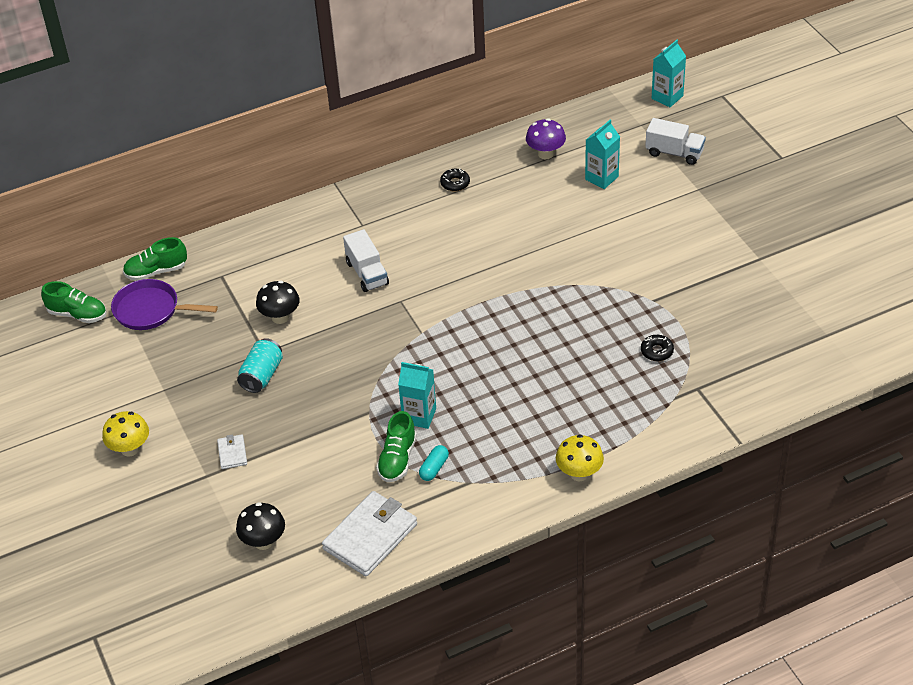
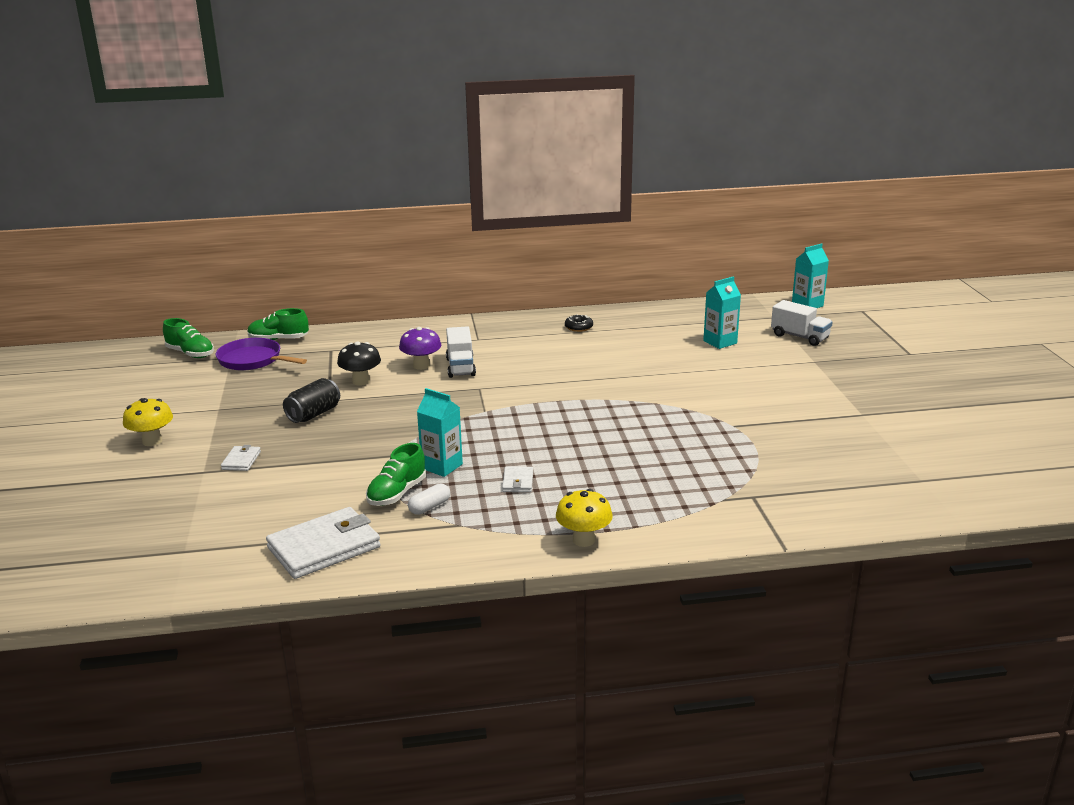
camera: 15 degrees right, 20 degrees down
black mushroom [236,502,285,550] -> none
turquoise can [237,338,283,393] -> black can [283,378,340,423]
turquoise capsule [419,445,449,481] -> white capsule [408,483,450,515]
purple mushroom [526,118,566,159] -> purple mushroom moved to [399,327,441,370]
black donut [641,335,674,361] -> none
none -> white wallet [502,467,533,492]

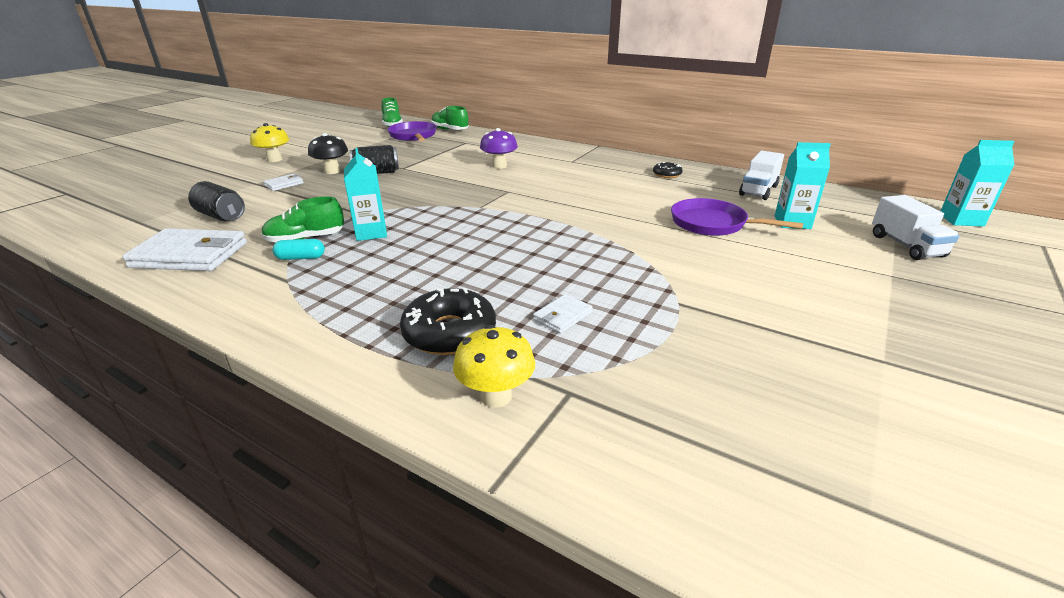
camera: 40 degrees right, 5 degrees up
black mushroom [337,341,381,386] -> black mushroom moved to [308,133,348,174]
white capsule [408,483,450,515] -> turquoise capsule [273,239,325,260]
white truck [446,326,476,378] -> white truck moved to [739,151,784,200]
white wallet [502,467,533,492] -> white wallet moved to [533,294,593,333]
yellow mushroom [556,489,613,547] -> yellow mushroom moved to [453,325,535,408]
none -> black can [188,181,245,221]
none -> black donut [400,288,496,355]
none -> purple pan [671,198,803,236]

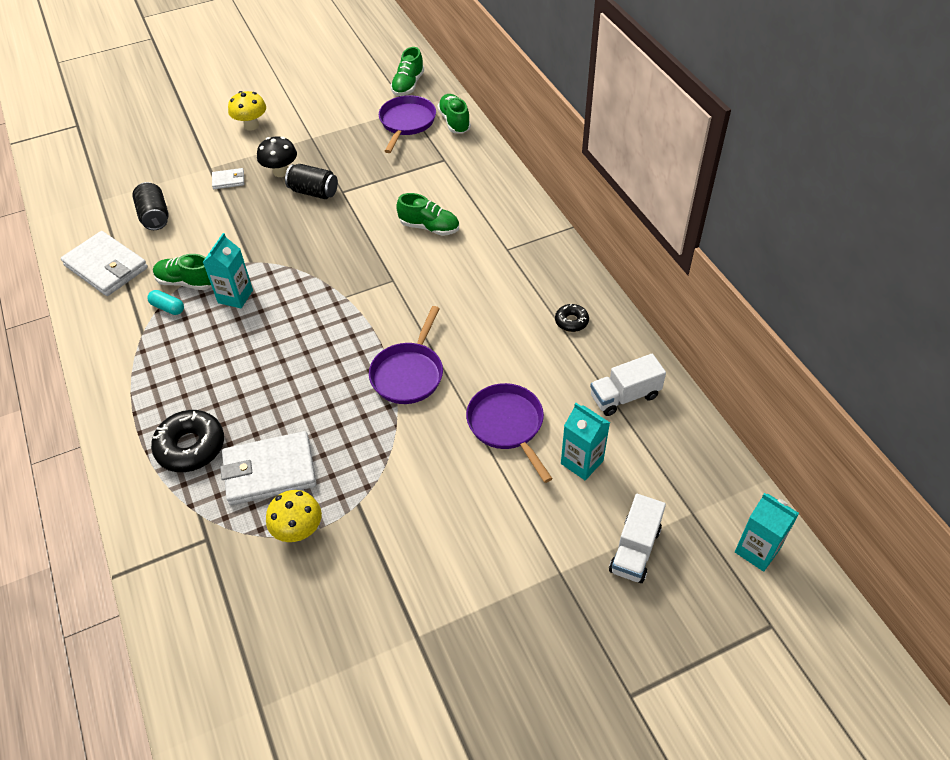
camera: 35 degrees right, 20 degrees up
yellow mushroom [453,325,535,408] -> yellow mushroom moved to [266,490,322,542]
purple mushroom [480,128,518,169] -> green shoe [396,193,459,236]
white wallet [533,294,593,333] -> white wallet [220,431,316,506], size x2.12
none -> purple pan [369,306,443,404]

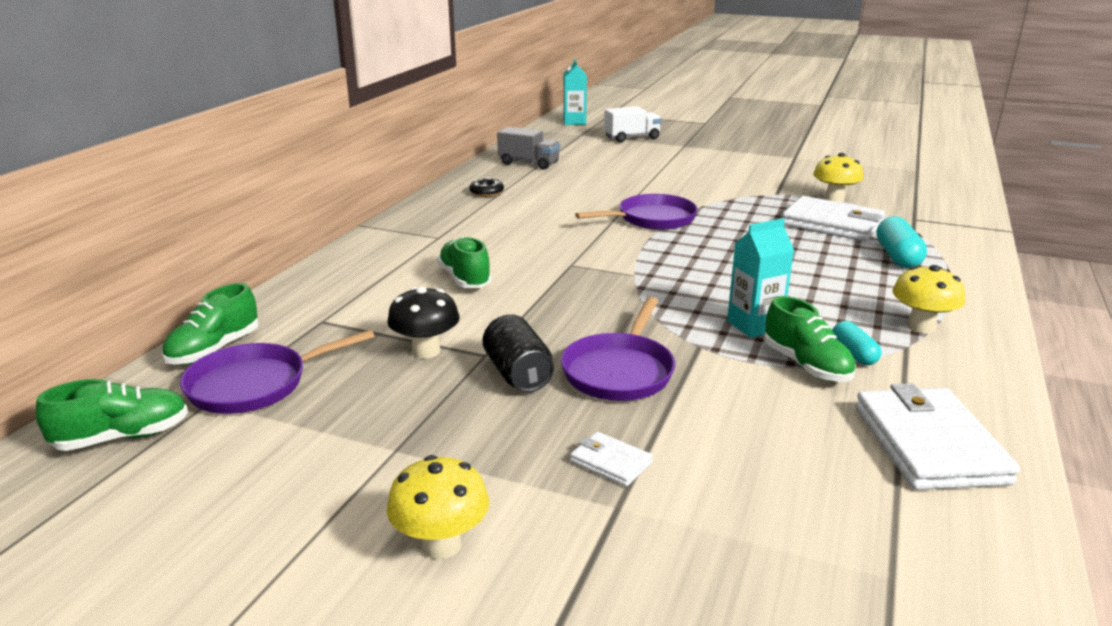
camera: 135 degrees left, 25 degrees down
black can [132,182,169,230] -> none
black donut [151,410,224,472] -> turquoise capsule [877,216,927,268]
black mushroom [257,137,297,177] -> black mushroom moved to [387,287,460,359]
purple pan [466,383,553,483] -> purple pan moved to [561,297,675,401]
turquoise carton [561,403,610,480] -> none
white truck [590,354,666,416] -> grey truck [497,127,560,170]
none -> yellow mushroom [892,265,965,334]

